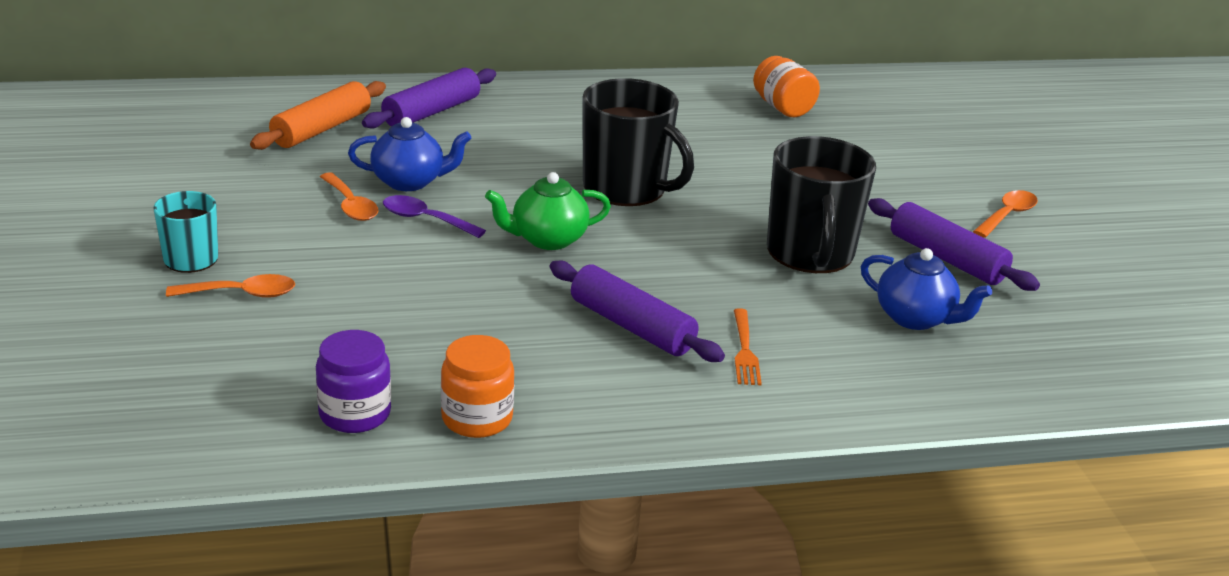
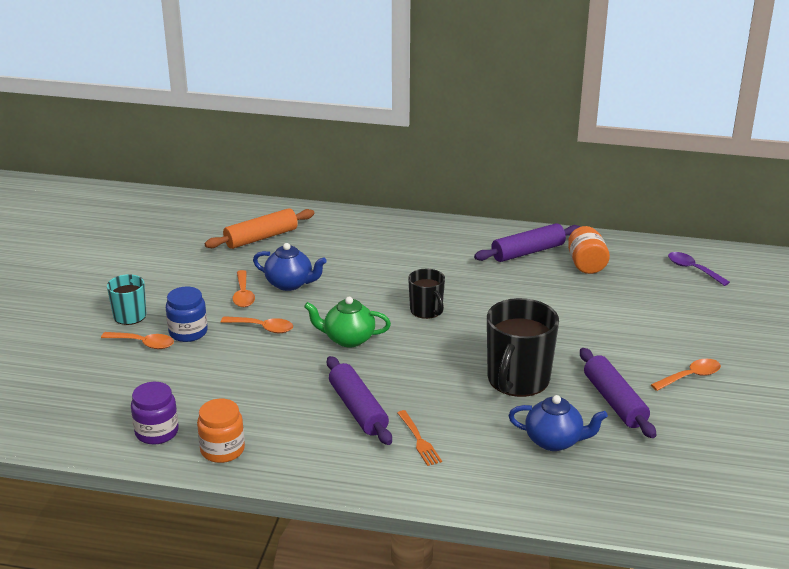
camera: 25 degrees right, 0 degrees up
purple rolling pin [362,68,496,129] -> purple rolling pin moved to [474,223,580,262]
purple spoon [383,195,486,238] -> purple spoon moved to [668,252,730,286]
black mug [582,78,694,206] -> black mug [408,269,445,319], size x0.56
orange fork [734,308,762,385] -> orange fork turned 45 degrees counterclockwise [397,410,442,466]
blue teapot [861,248,992,330] -> blue teapot turned 45 degrees counterclockwise [508,395,608,451]
none -> blue jar [166,287,208,342]
none -> orange spoon [221,316,293,333]

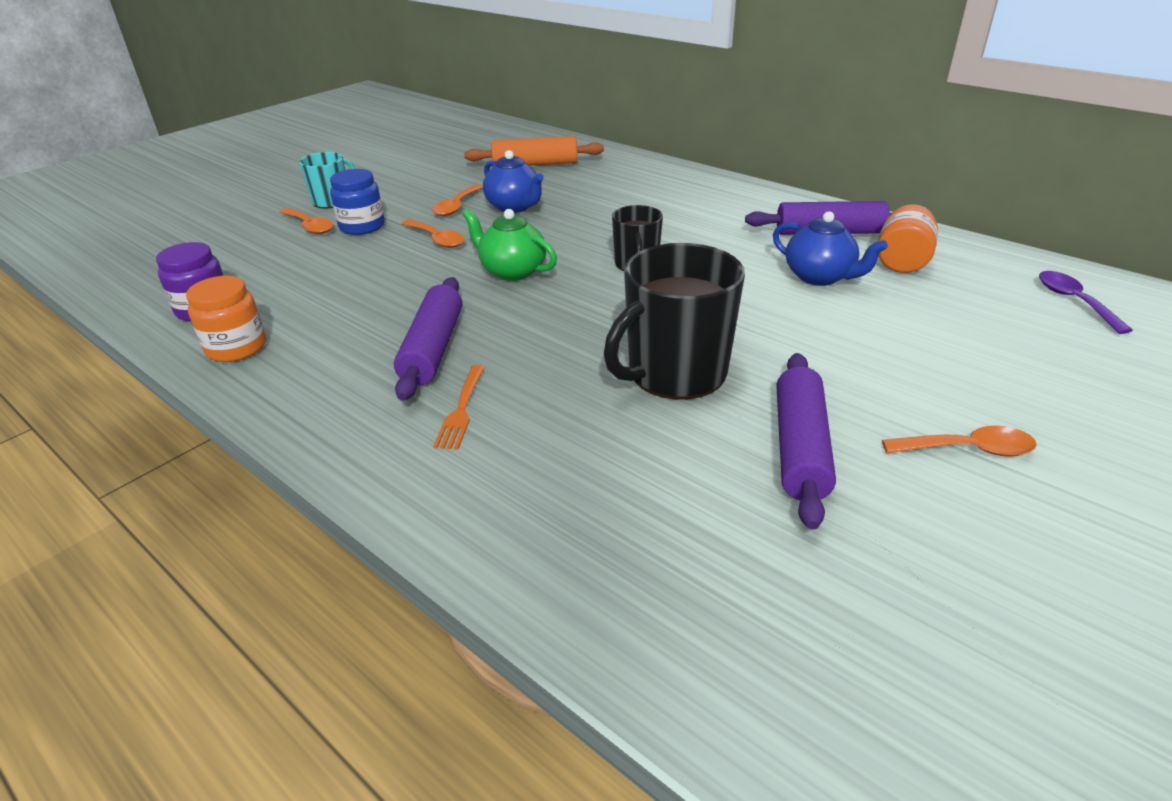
camera: 30 degrees right, 5 degrees up
blue teapot [508,395,608,451] -> blue teapot moved to [773,211,888,286]

